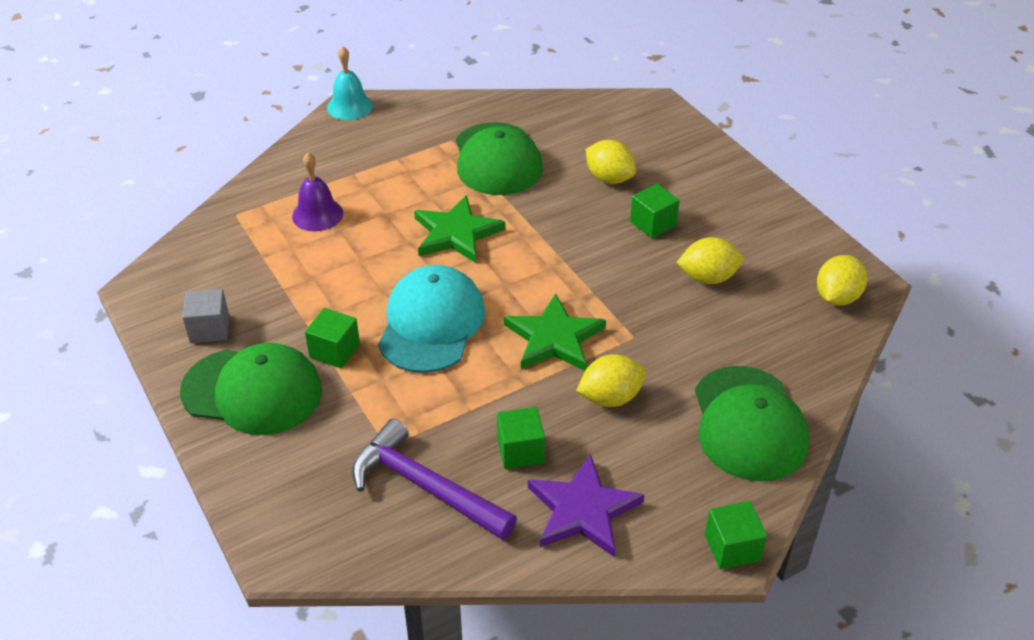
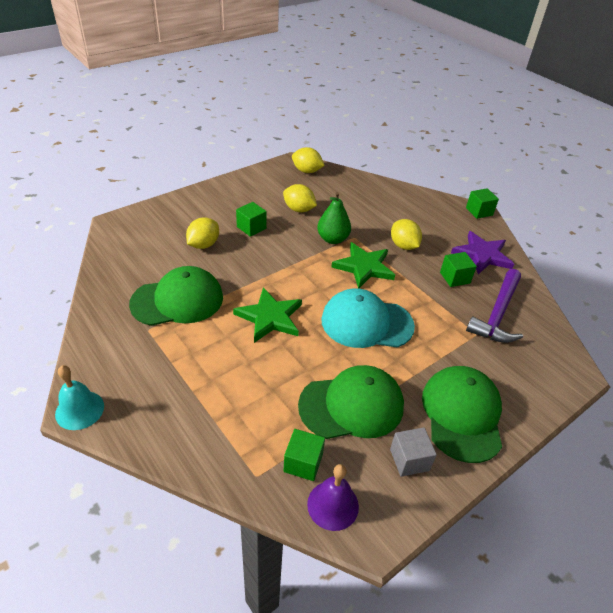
camera: 100 degrees left, 0 degrees up
purple bell [292,152,343,231] -> purple bell moved to [307,464,359,531]
green cube [305,308,360,368] -> green cube moved to [283,429,325,481]
yellow lemon [676,237,744,284] -> yellow lemon turned 45 degrees counterclockwise [283,184,317,212]
green cap [695,366,809,481] -> green cap moved to [298,365,404,439]
none -> green pear [317,192,351,244]

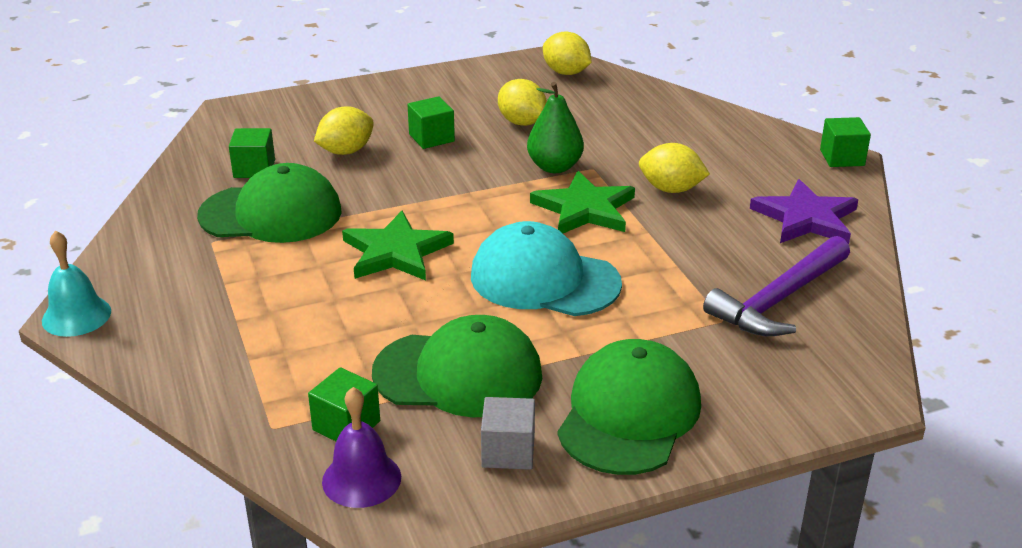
camera: 20 degrees right, 10 degrees down
yellow lemon [391,219,422,250] -> yellow lemon turned 60 degrees counterclockwise [639,143,710,193]
green cube [440,252,477,287] -> green cube moved to [229,128,275,178]

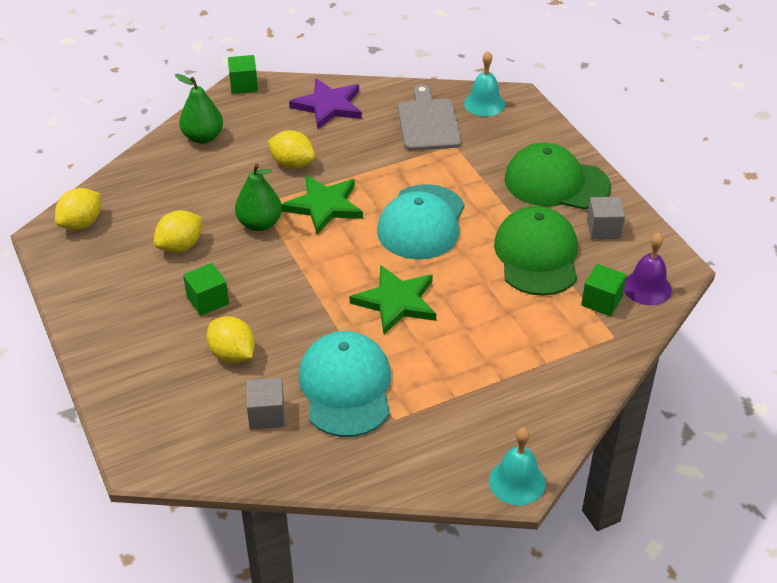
camera: 95 degrees left, 10 degrees up
green cap [197,163,341,243] -> turquoise cap [299,331,391,437]
green cube [229,128,275,178] -> grey cube [246,378,285,429]
yellow lemon [639,143,710,193] -> yellow lemon turned 75 degrees counterclockwise [268,130,315,169]
purple hammer [703,236,850,336] -> grey cutting board [397,84,462,151]
none -> green pear [175,74,223,144]
none -> turquoise bell [464,51,505,116]

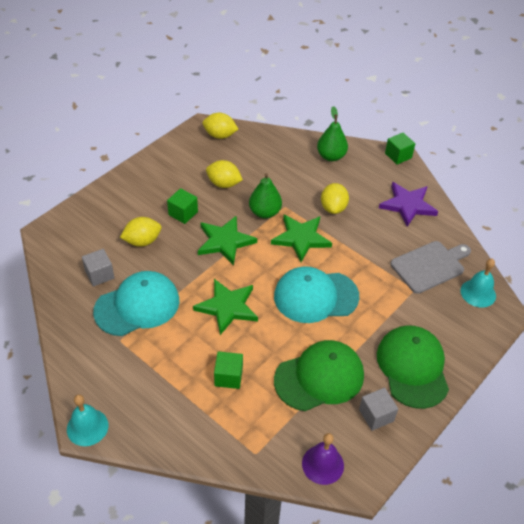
camera: 65 degrees right, 5 degrees up
yellow lemon [207,316,255,363] -> yellow lemon turned 45 degrees clockwise [120,217,161,247]
green cube [581,264,627,316] -> green cube moved to [214,351,243,389]
none -> green star [198,216,257,265]

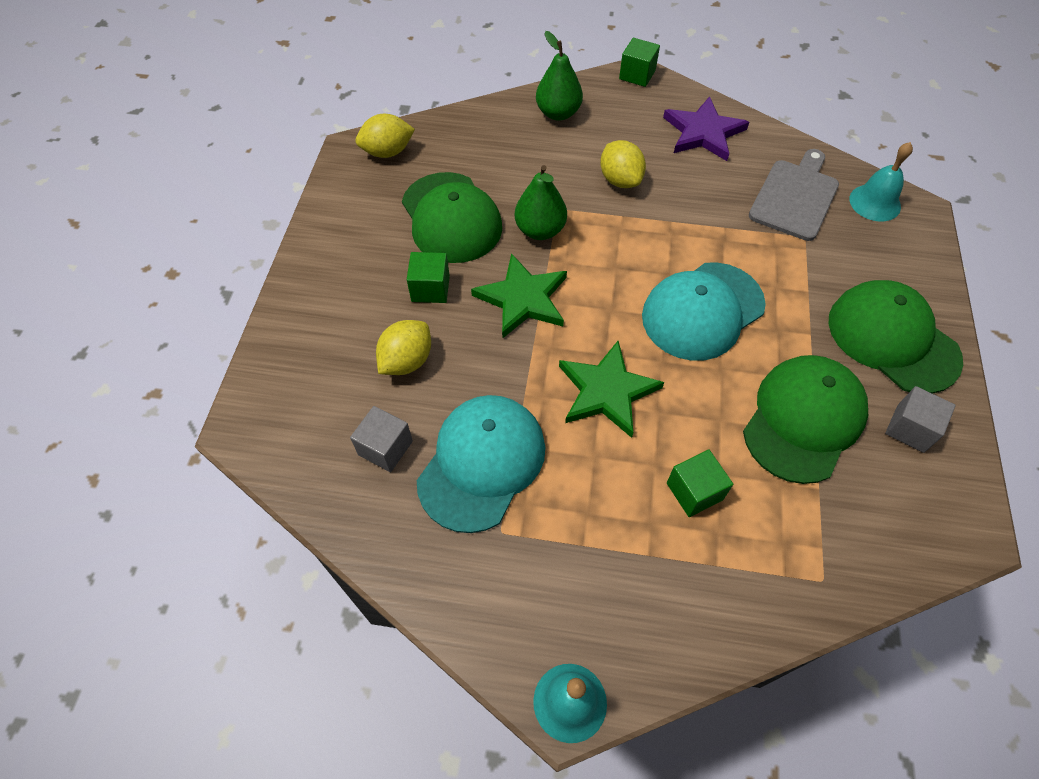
camera: 30 degrees left, 10 degrees up
yellow lemon [206,160,243,188] -> green cap [402,172,502,263]
green star [271,215,332,262] -> none
purple bell [302,433,344,485] -> none

